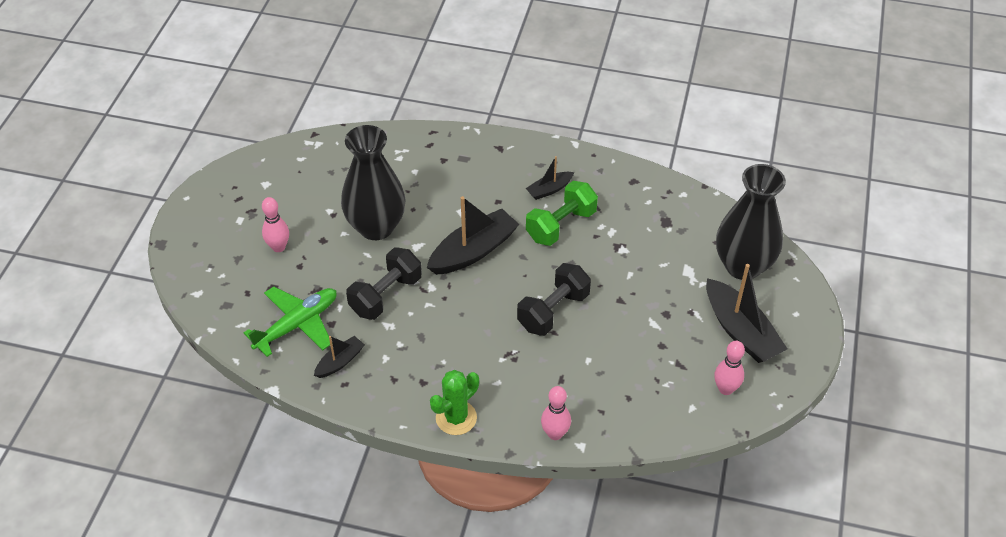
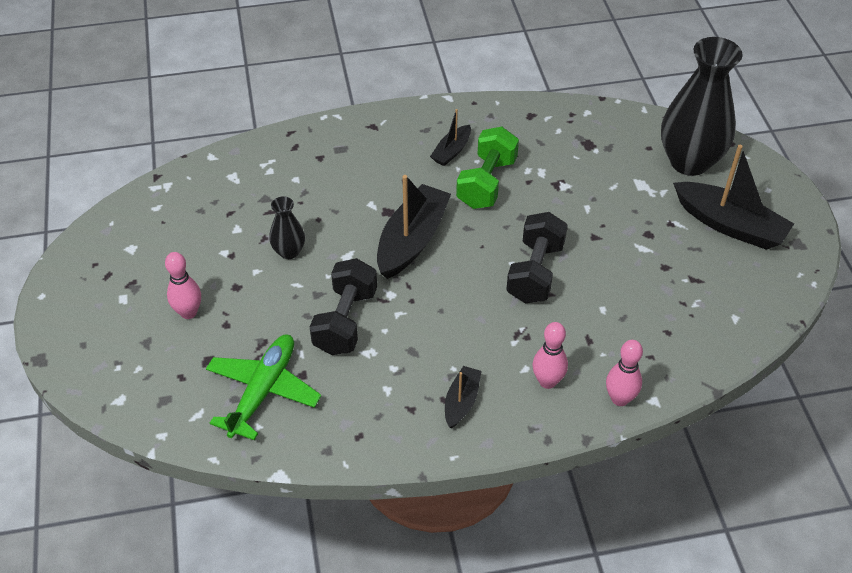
camera: 25 degrees left, 0 degrees up
black boat [314,336,365,378] -> black boat moved to [445,366,482,428]
black vase [341,125,406,240] -> black vase [269,196,305,259], size x0.46
green cactus [430,370,479,435] -> none
pink bowling pin [714,341,745,395] -> pink bowling pin moved to [532,322,568,389]

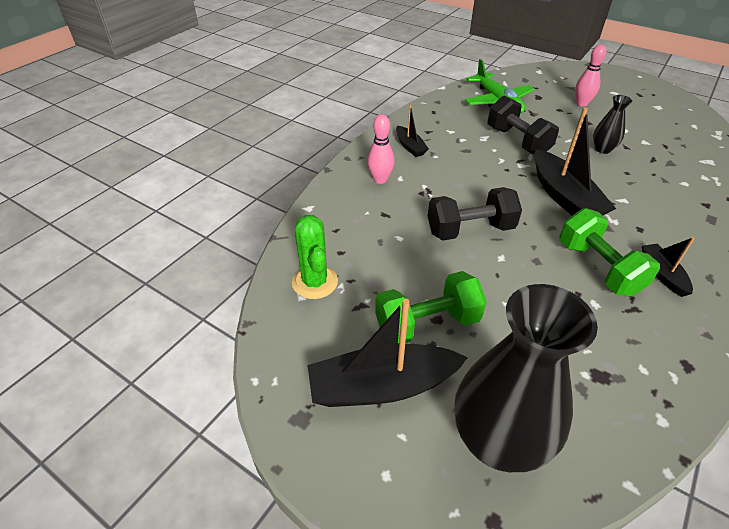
camera: 135 degrees right, 5 degrees down
black dumbbell [506,212,567,303] -> black dumbbell turned 75 degrees counterclockwise [428,187,522,241]
pink bowling pin [606,340,643,406] -> none
none -> green cactus [292,215,338,299]
none -> green dumbbell [375,271,487,343]

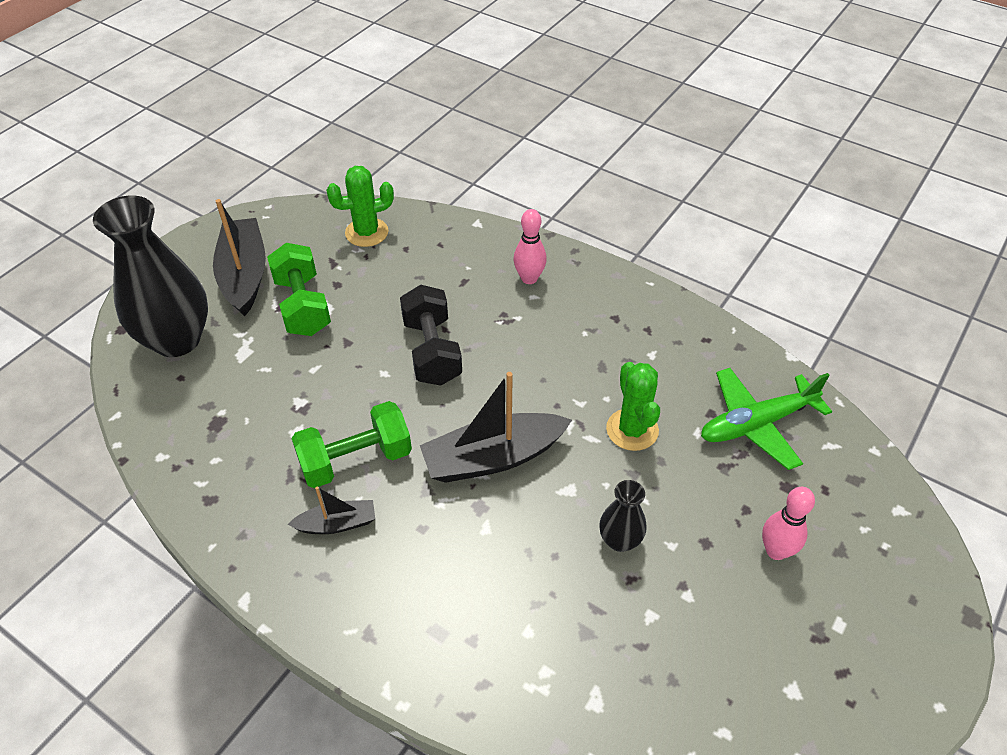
camera: 90 degrees right, 5 degrees up
black boat [396,105,429,157] -> none
black dumbbell [488,95,559,155] -> green cactus [606,362,660,451]

